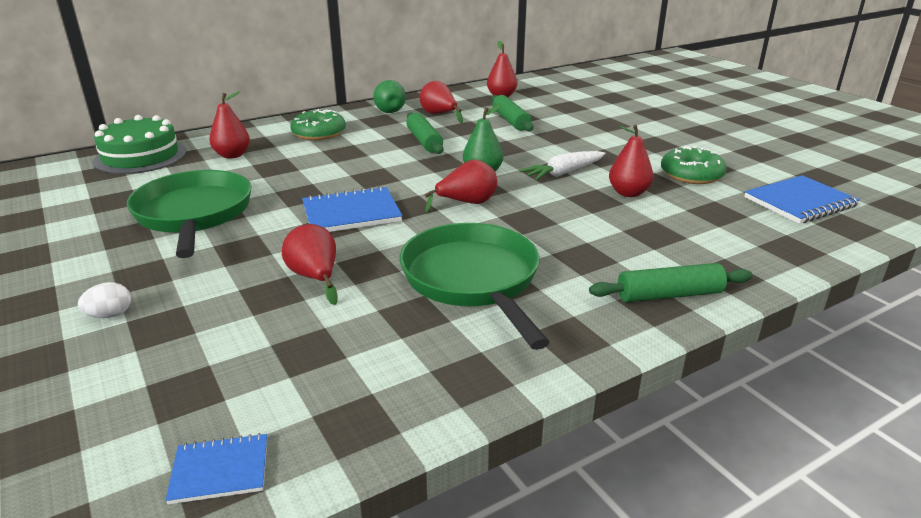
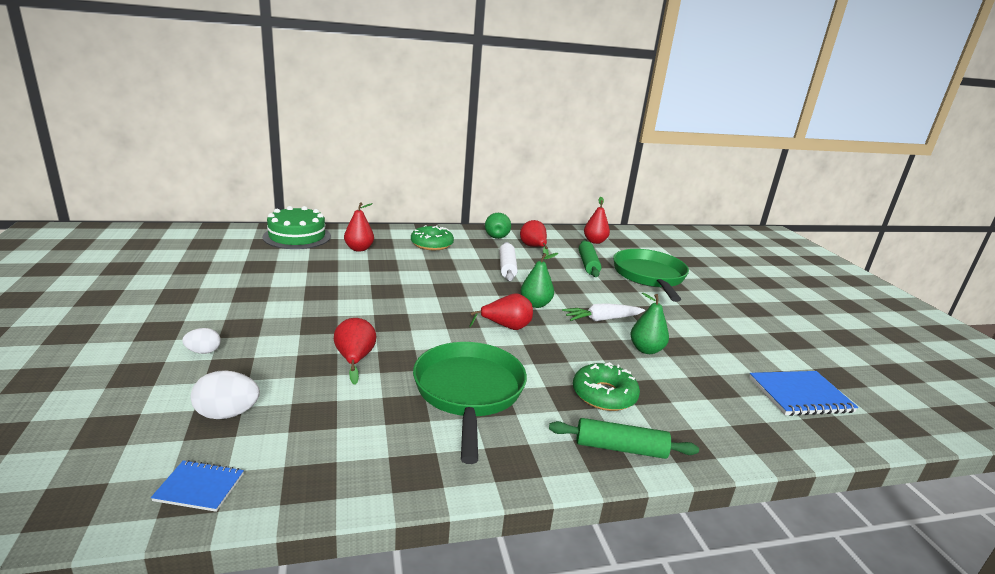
camera: 15 degrees right, 5 degrees down
green pan [127,170,252,258] -> green pan moved to [613,249,689,302]
blue notebook [302,186,403,232] -> none
green rolling pin [406,113,444,154] -> white rolling pin [499,242,518,281]
red pear [609,125,654,197] -> green pear [630,292,669,354]
green donut [661,146,727,184] -> green donut moved to [573,362,640,411]
none -> white egg [191,370,260,419]

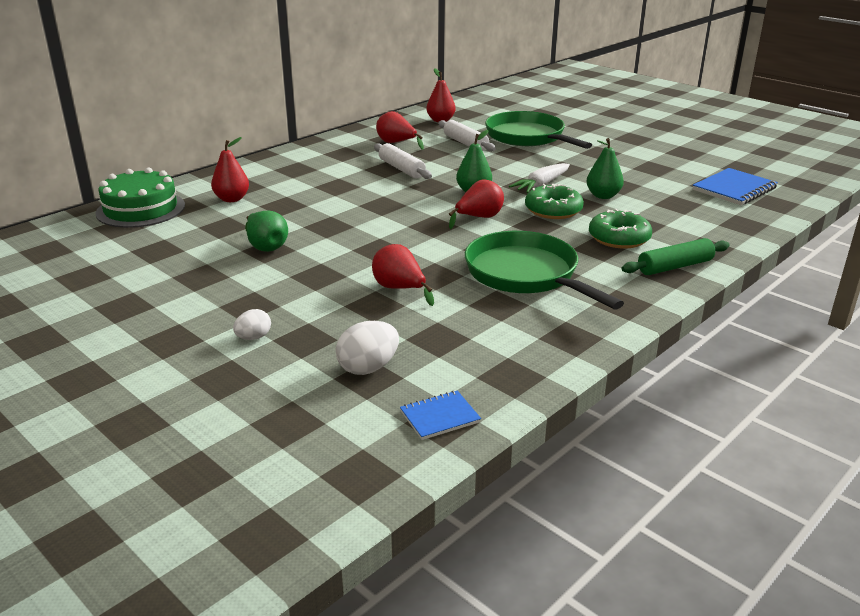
camera: 30 degrees left, 5 degrees up
green donut [411,225,454,250] -> green donut moved to [525,184,584,219]
green pear [485,213,511,239] -> green pear moved to [245,211,288,252]
green rolling pin [579,240,602,277] -> white rolling pin [438,120,496,152]

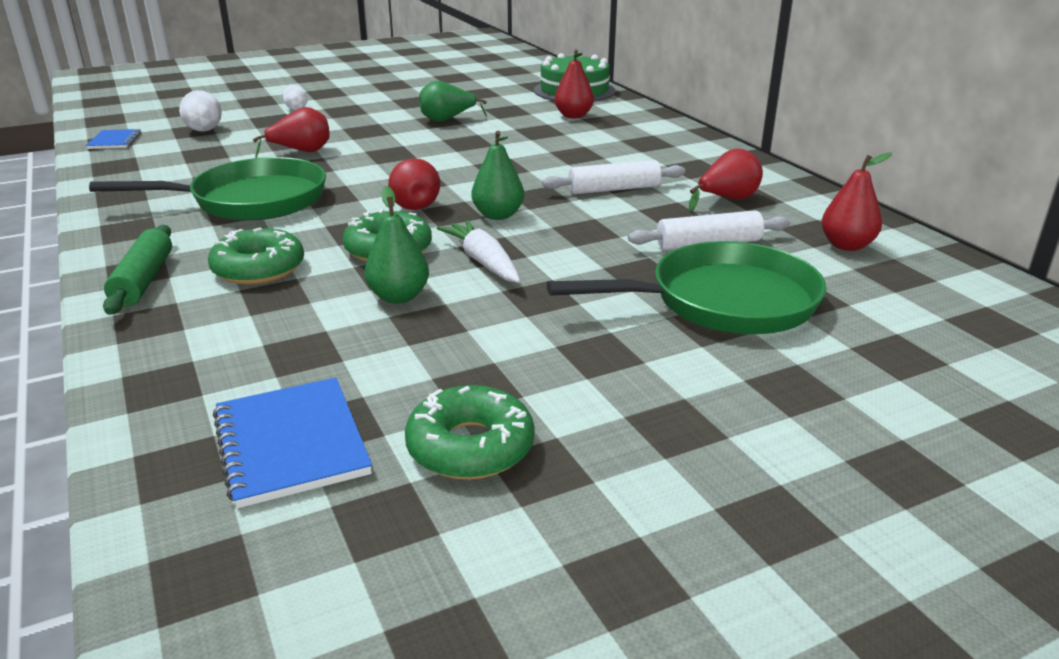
camera: 110 degrees right, 0 degrees up
none -> green donut [405,385,534,480]

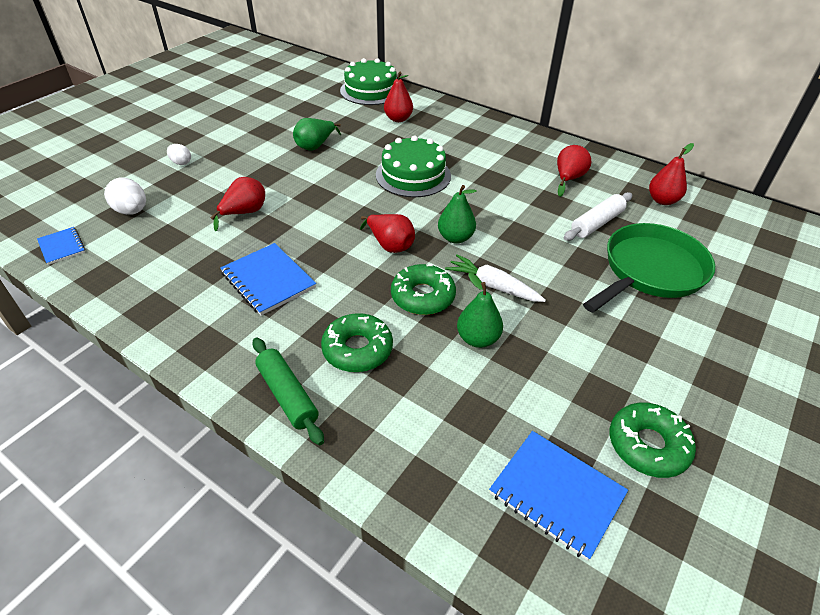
camera: 30 degrees left, 15 degrees up
green pan [89,157,326,221] -> blue notebook [220,243,316,315]
white rolling pin [542,160,685,194] -> none
none -> green cake [376,135,451,197]

